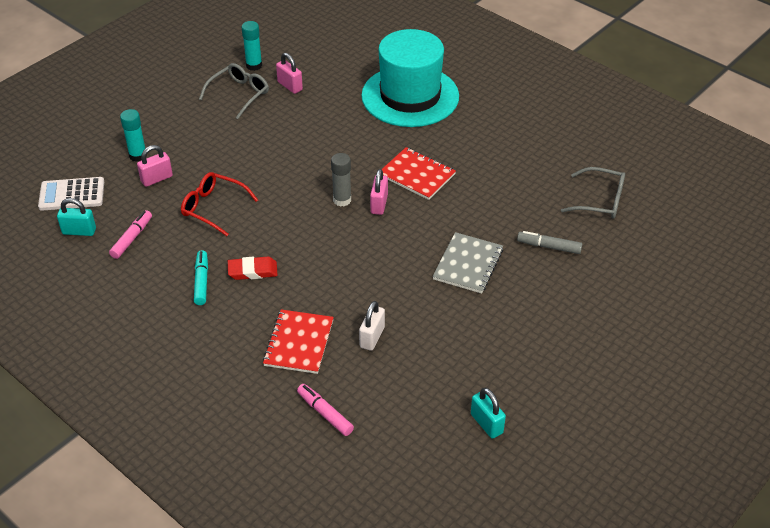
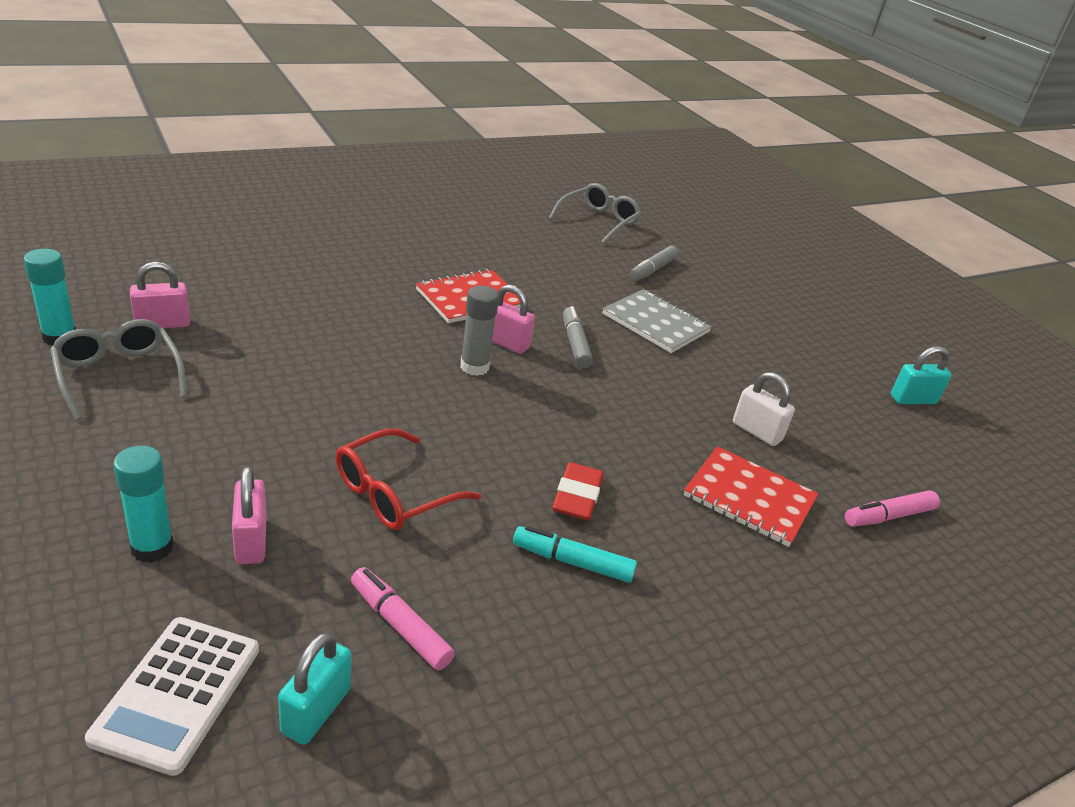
camera: 75 degrees left, 10 degrees down
turquoise hat [361,29,459,127] -> none
none -> grey marker [563,306,593,368]

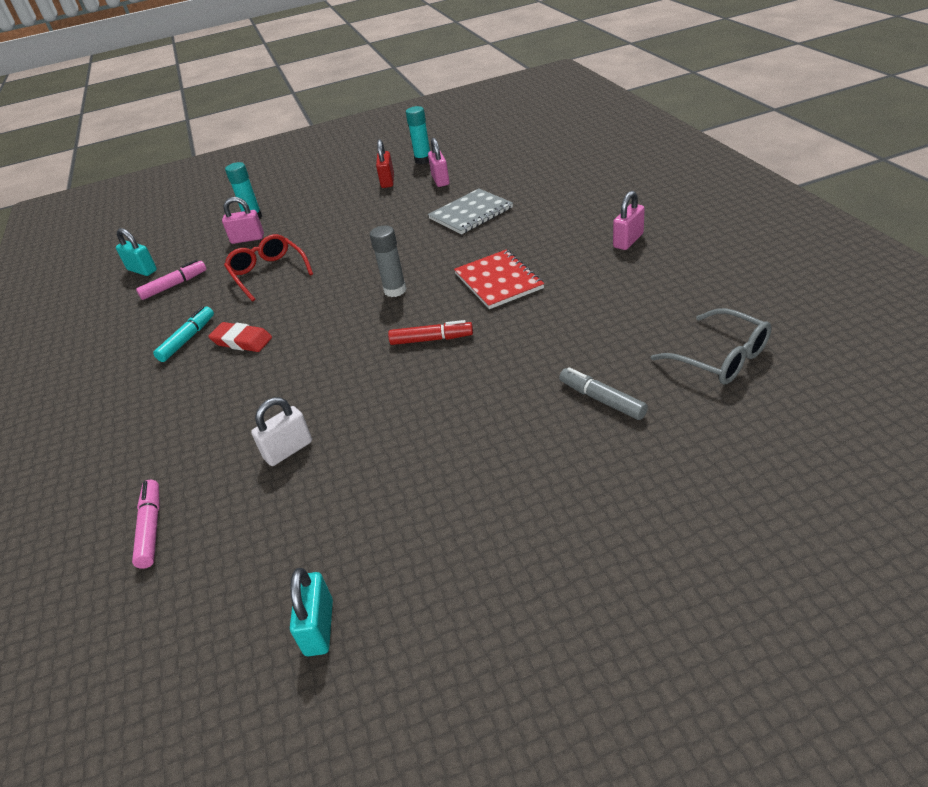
camera: 110 degrees right, 5 degrees up
grey glasses [50,319,187,420] -> red padlock [376,140,394,188]
white calculator [85,617,259,776] -> none
pink padlock [492,285,535,354] -> pink padlock moved to [613,191,645,250]
grey marker [563,306,593,368] -> red marker [388,320,473,345]
grey notebook [603,289,712,353] -> grey notebook moved to [428,188,513,234]
red notebook [684,446,818,547] -> none

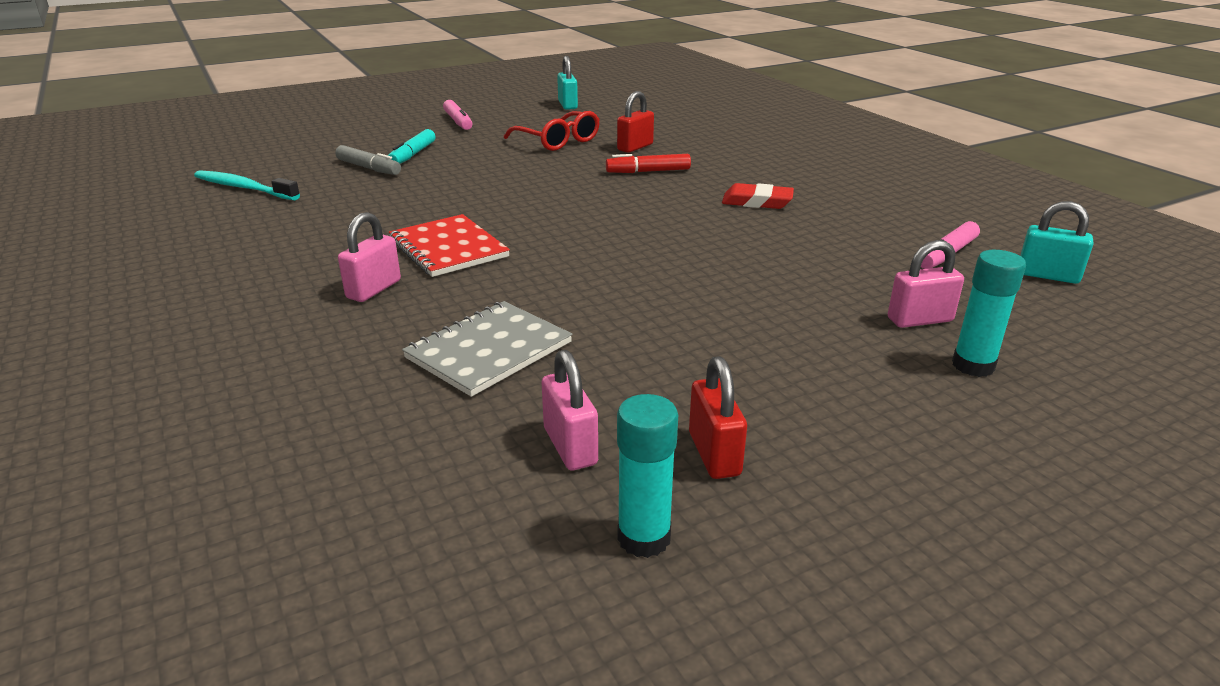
camera: 165 degrees right, 10 degrees down
pink marker [132,480,160,569] -> pink marker moved to [443,100,473,130]
turquoise marker [153,306,214,362] -> turquoise marker moved to [388,129,436,164]
red glasses [224,234,313,301] -> red glasses moved to [504,111,600,151]
white padlock [251,397,312,466] -> red padlock [617,91,654,153]
grey glue stick [370,225,407,297] -> none
red marker [388,320,473,345] -> red marker moved to [606,154,691,173]
pink padlock [613,191,645,250] -> pink padlock moved to [338,212,401,302]
grey glasses [651,308,772,385] -> turquoise toothbrush [194,170,300,200]

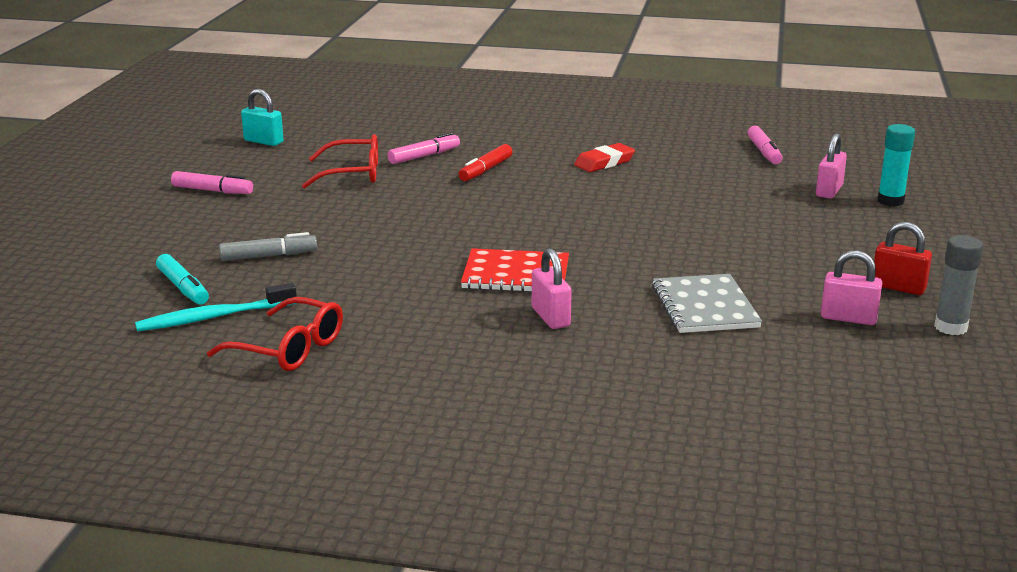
camera: 50 degrees left, 5 degrees down
turquoise marker [388,129,436,164] -> turquoise marker moved to [156,254,209,305]
red padlock [617,91,654,153] -> pink marker [388,132,460,164]
turquoise glue stick [617,394,678,558] -> grey glue stick [934,235,983,335]
turquoise padlock [1020,201,1093,284] -> none
none -> red glasses [207,297,343,371]

